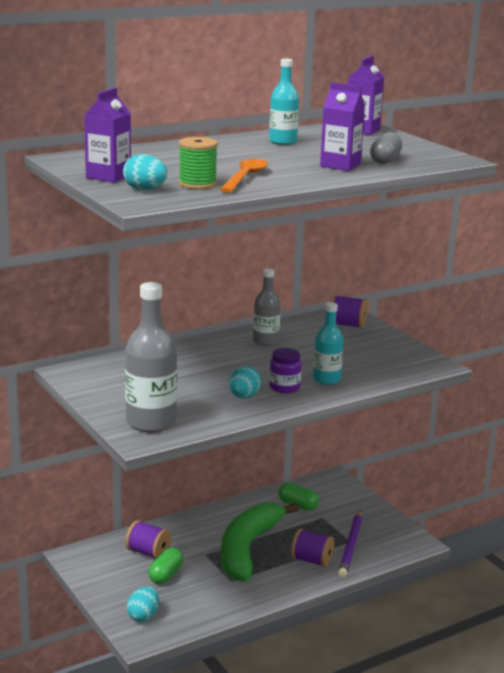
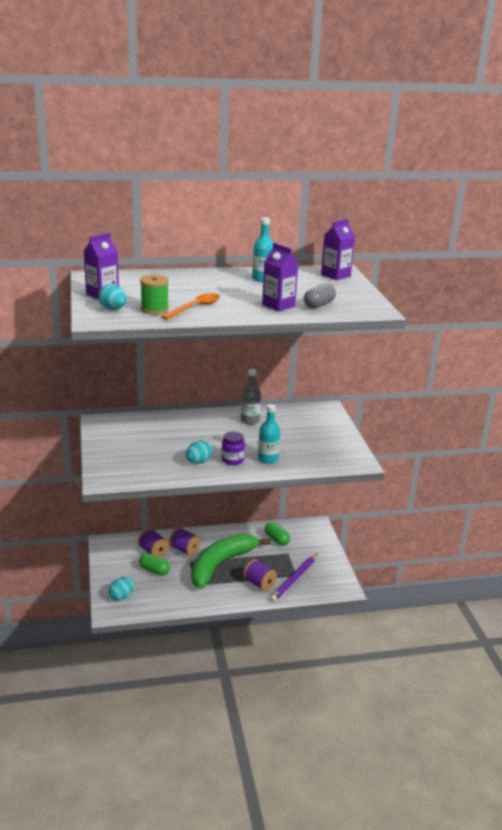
camera: 20 degrees right, 5 degrees up
grey bottle [125,282,177,432] -> none
green capsule [148,547,183,584] -> green capsule turned 75 degrees clockwise [139,553,170,576]
purple spool [330,295,368,329] -> purple spool moved to [169,527,201,556]

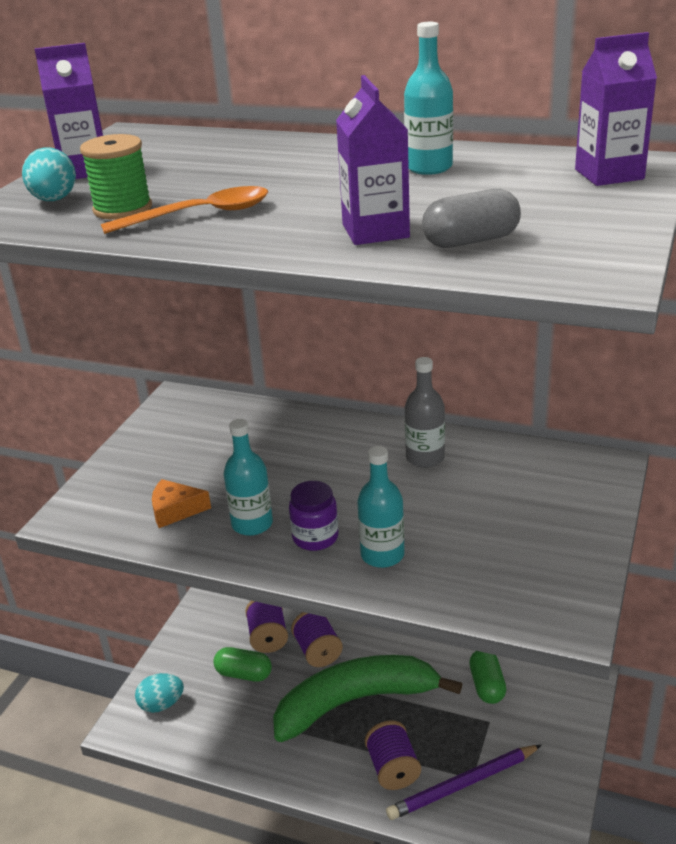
camera: 35 degrees right, 5 degrees up
green capsule [139,553,170,576] -> green capsule turned 45 degrees counterclockwise [213,647,272,682]
turquoise egg [186,440,212,464] -> turquoise bottle [224,419,273,536]
none -> orange cheese [152,479,211,528]

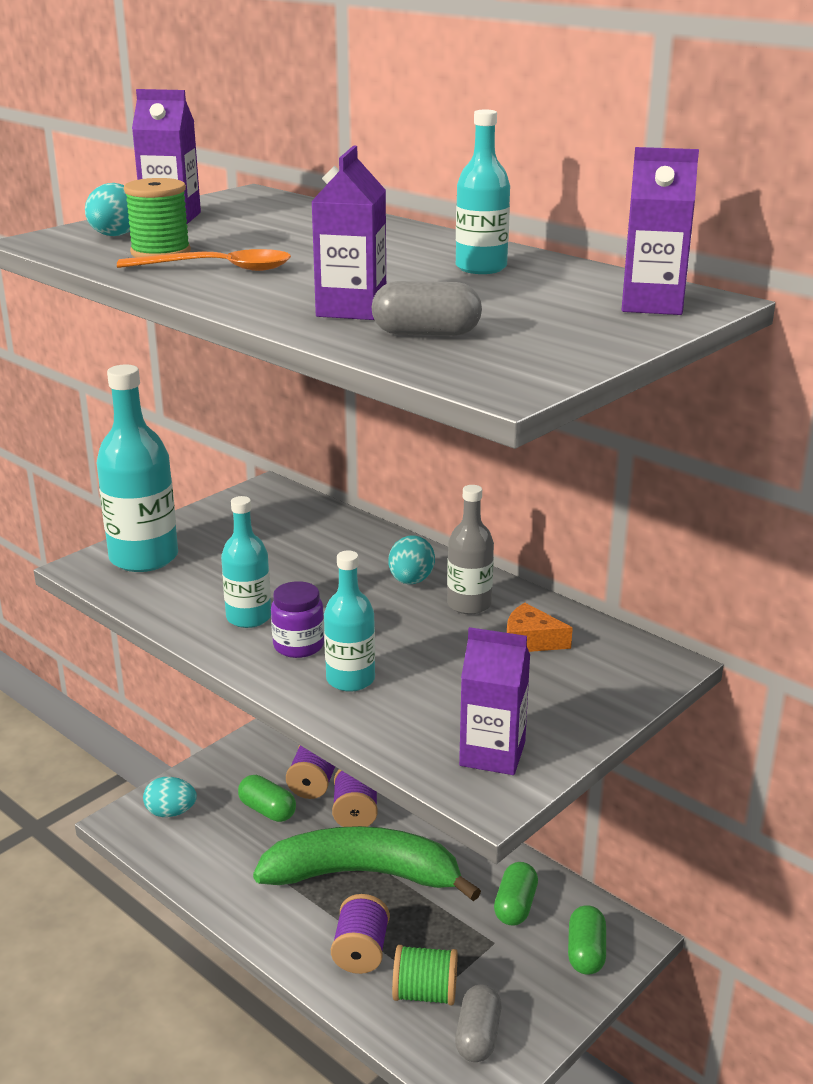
camera: 20 degrees right, 5 degrees down
orange cheese [152,479,211,528] -> orange cheese moved to [507,603,573,652]
purple pencil [386,745,541,820] -> green spool [392,945,458,1005]
none -> turquoise bottle [97,364,178,572]
none -> turquoise egg [389,535,435,584]
none -> grey capsule [455,985,501,1062]
none -> purple carton [459,627,530,775]
none -> green capsule [568,905,606,975]

